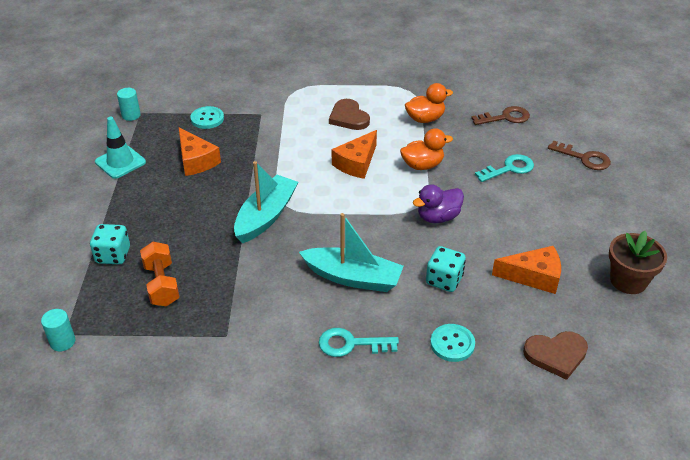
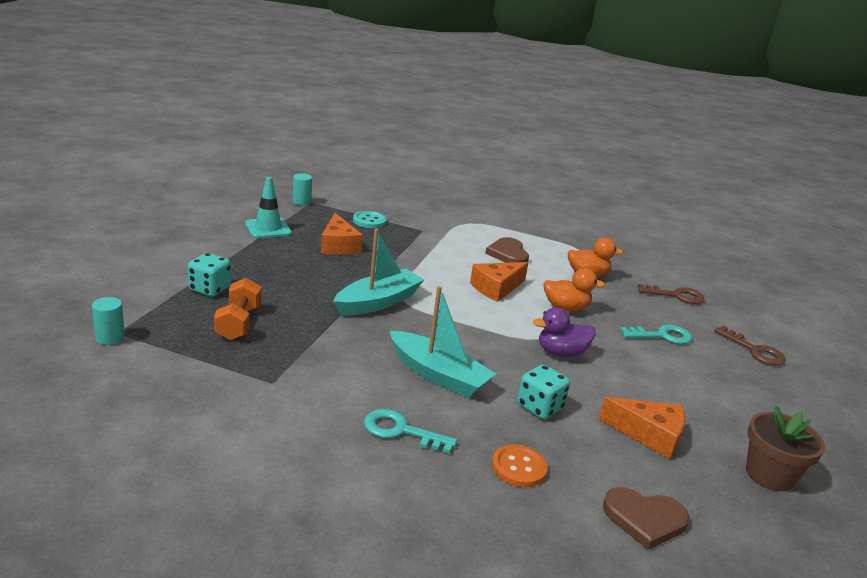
camera: 15 degrees right, 15 degrees down
turquoise button [430,324,475,362] -> orange button [492,444,548,487]

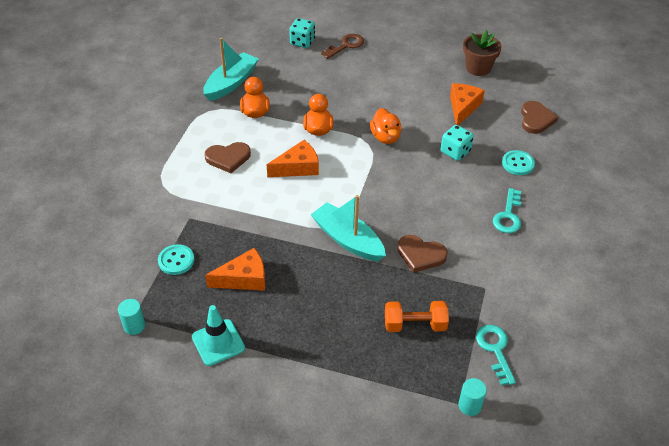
camera: 90 degrees left, 20 degrees up
turquoise dice [188,253,231,297] -> turquoise dice moved to [289,18,315,48]
turquoise boat [390,286,496,398] -> turquoise boat moved to [203,38,259,101]
orange cheese [470,262,528,302] -> orange cheese turned 75 degrees counterclockwise [267,140,319,177]
orange button [492,444,548,487] -> turquoise button [502,150,535,175]
purple duck [533,307,596,357] -> orange duck [370,108,402,144]
turquoise key [620,325,692,344] -> turquoise key moved to [476,325,516,385]
brown key [638,284,705,304] -> none
none -> brown heart [397,235,448,273]

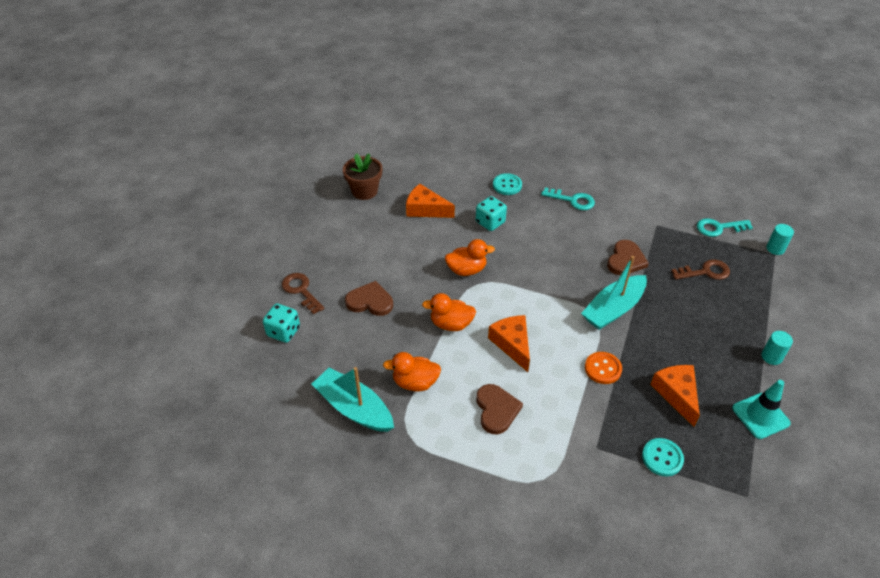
camera: 85 degrees left, 0 degrees up
turquoise cylinder [118,299,145,335] -> turquoise cylinder moved to [762,331,793,365]
orange dumbbell [385,301,449,332] -> brown key [671,259,730,280]
brown heart [521,101,558,134] -> brown heart moved to [345,281,393,316]
none -> orange button [585,352,622,384]

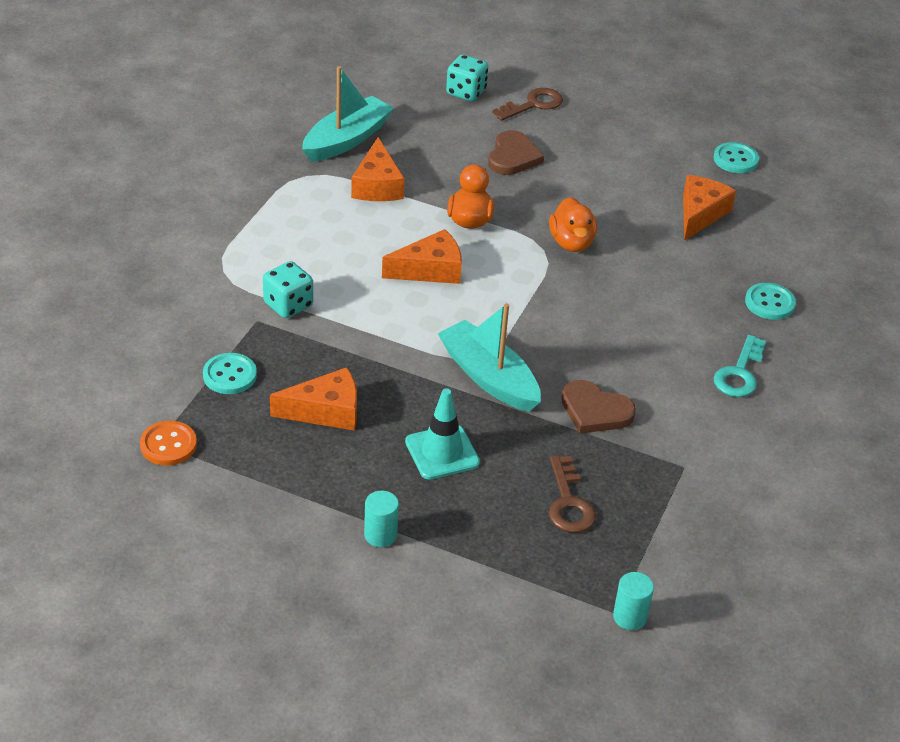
camera: 90 degrees right, 5 degrees down
brown flower pot [343,153,382,200] -> turquoise button [713,142,759,173]
orange duck [383,352,441,392] -> orange cheese [351,137,405,201]
turquoise dice [476,196,507,231] -> turquoise dice moved to [263,261,313,318]
brown heart [476,384,523,434] -> none
orange button [585,352,622,384] -> orange button moved to [140,421,197,465]
turquoise key [697,218,753,237] -> none
turquoise traffic cone [732,380,791,439] -> turquoise traffic cone moved to [405,388,480,480]

